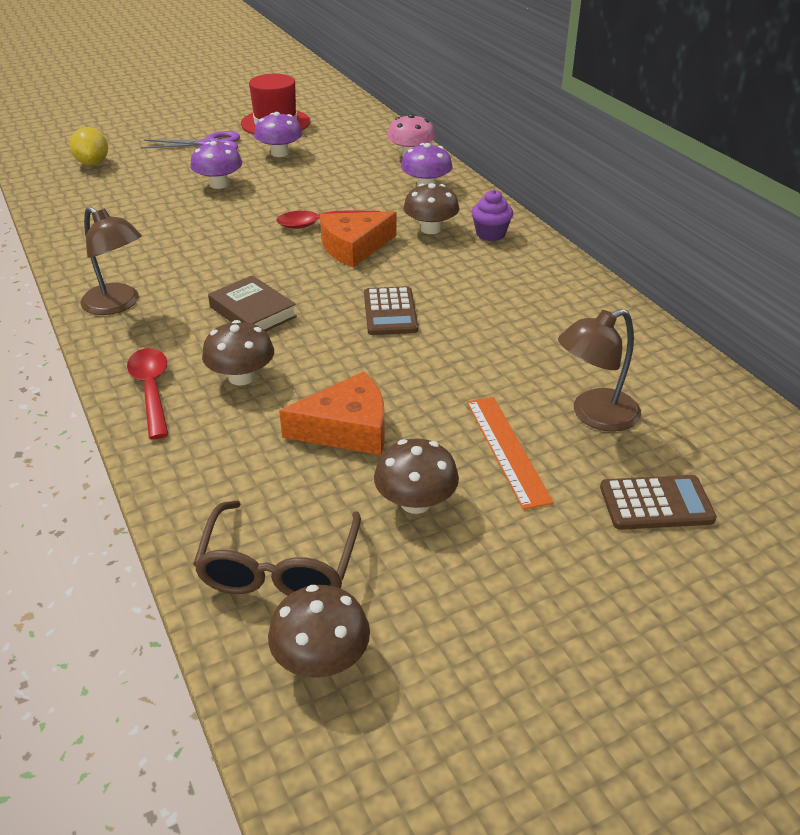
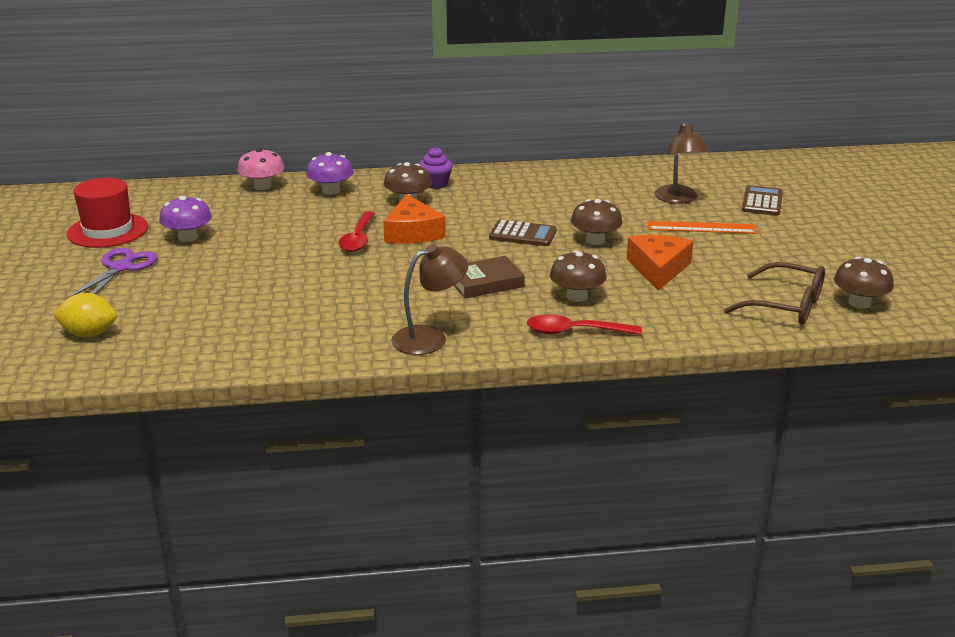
camera: 70 degrees left, 10 degrees down
purple mushroom [190,141,242,189] -> none
brown mushroom [374,438,459,514] -> brown mushroom moved to [571,199,623,245]

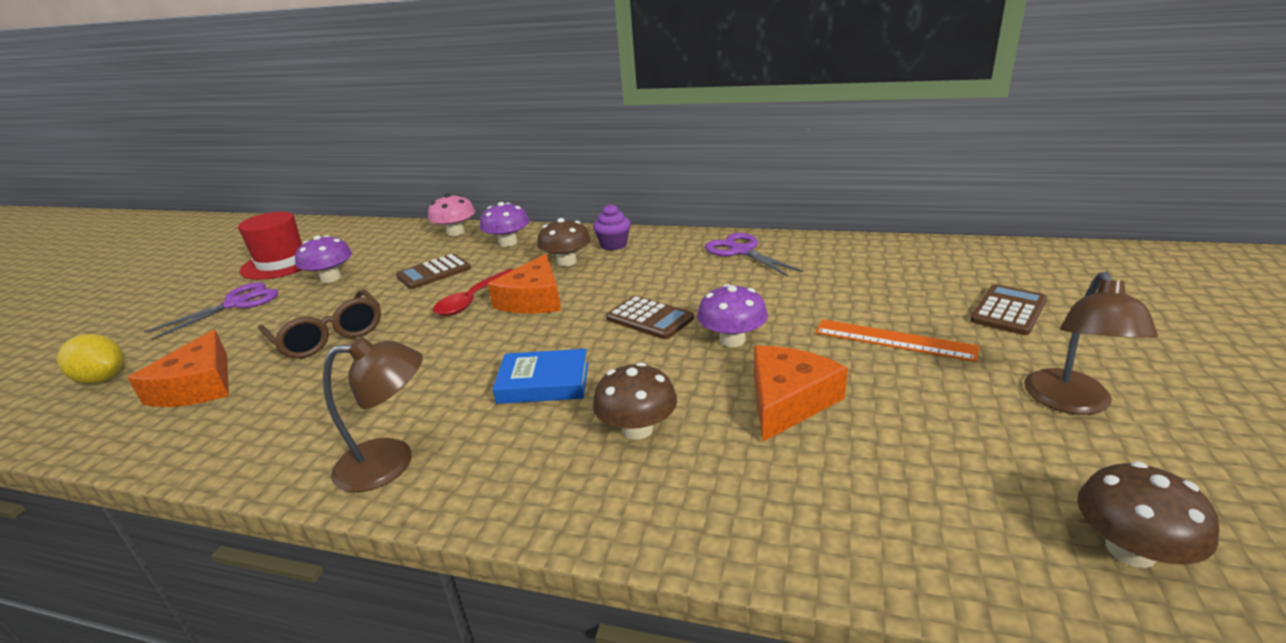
camera: 25 degrees right, 0 degrees up
brown book [454,256,525,299] -> blue book [493,349,588,404]
red spoon [527,314,642,335] -> none
brown mushroom [571,199,623,245] -> purple mushroom [697,284,768,347]
brown lamp [654,122,709,204] -> brown lamp moved to [1024,271,1158,415]
brown glasses [724,262,825,325] -> brown glasses moved to [258,289,381,359]
none -> orange cheese [127,330,229,407]
none -> brown calculator [396,254,471,289]
none -> purple scissors [705,233,803,277]

